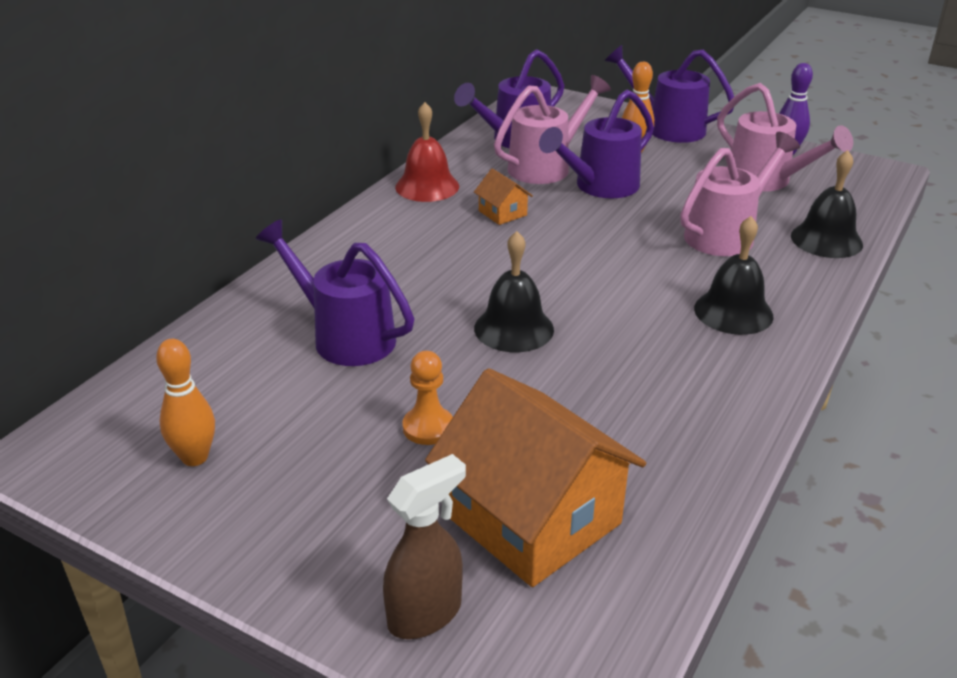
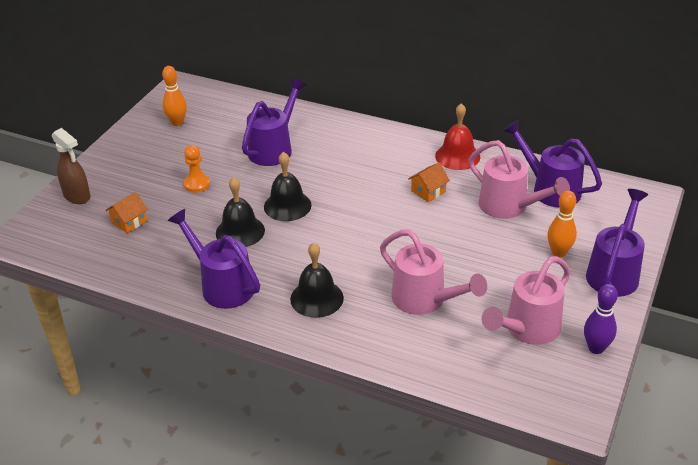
camera: 85 degrees right, 5 degrees up
orange house [425,368,646,587] -> orange house [105,192,148,233], size x0.42
purple watering can [539,89,654,198] -> purple watering can moved to [168,209,260,309]
black bell [791,150,863,258] -> black bell moved to [216,177,265,247]

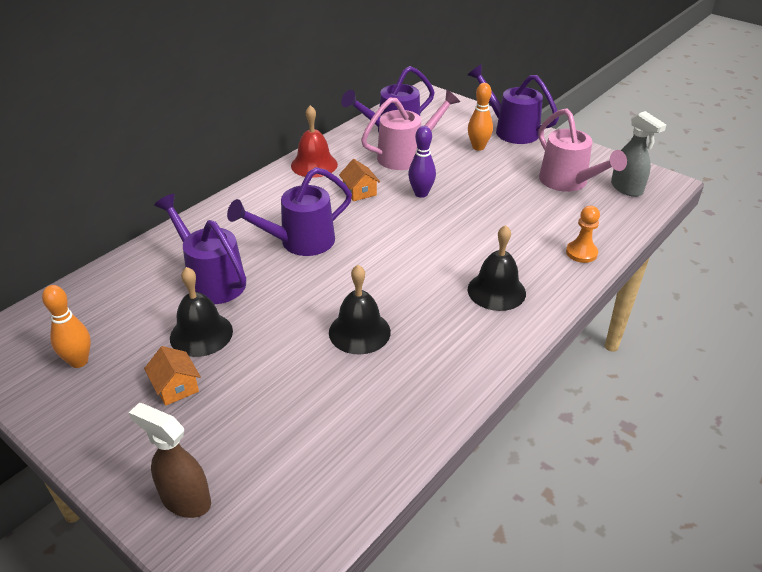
camera: 75 degrees left, 0 degrees up
brown spray bottle [52,128,90,204] -> brown spray bottle turned 120 degrees counterclockwise [129,403,211,518]
orange house [105,192,148,233] -> orange house moved to [144,346,201,406]
purple watering can [168,209,260,309] -> purple watering can moved to [227,167,352,256]
orange pawn [184,145,210,193] -> orange pawn moved to [566,206,600,263]
black bell [264,152,311,221] -> black bell moved to [170,267,233,357]
pink watering can [380,229,487,315] -> none
purple bowling pin [584,284,618,354] -> purple bowling pin moved to [408,126,436,198]
none -> grey spray bottle [611,111,666,197]

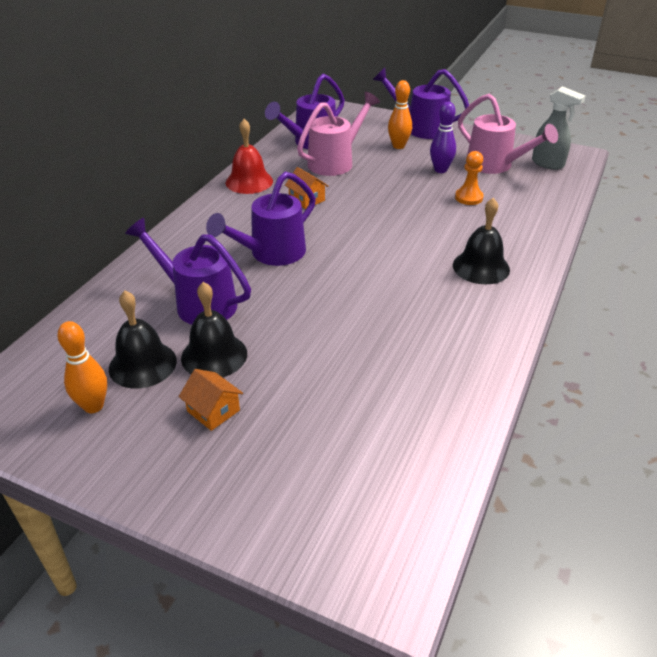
camera: 15 degrees left, 0 degrees up
brown spray bottle [129,403,211,518] -> none
black bell [329,265,391,354] -> black bell moved to [109,291,177,389]
purple bowling pin [408,126,436,198] -> purple bowling pin moved to [430,102,456,173]
orange pawn [566,206,600,263] -> orange pawn moved to [455,151,484,205]

